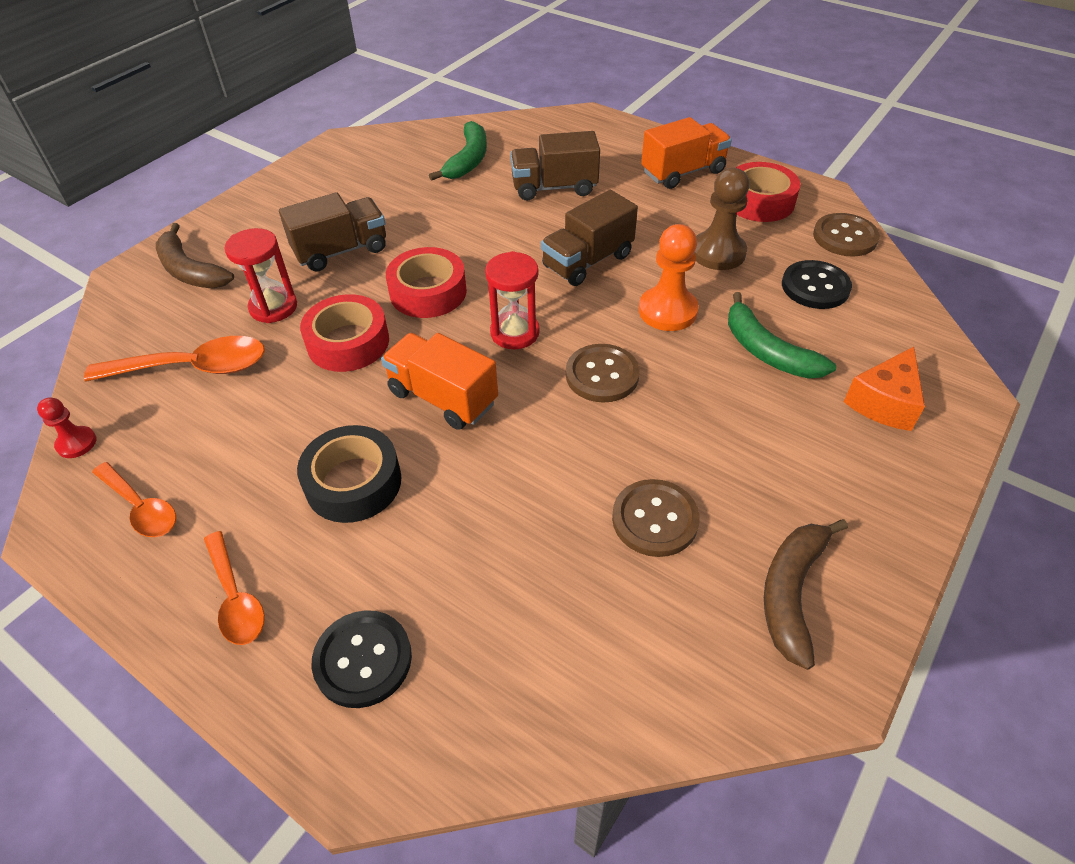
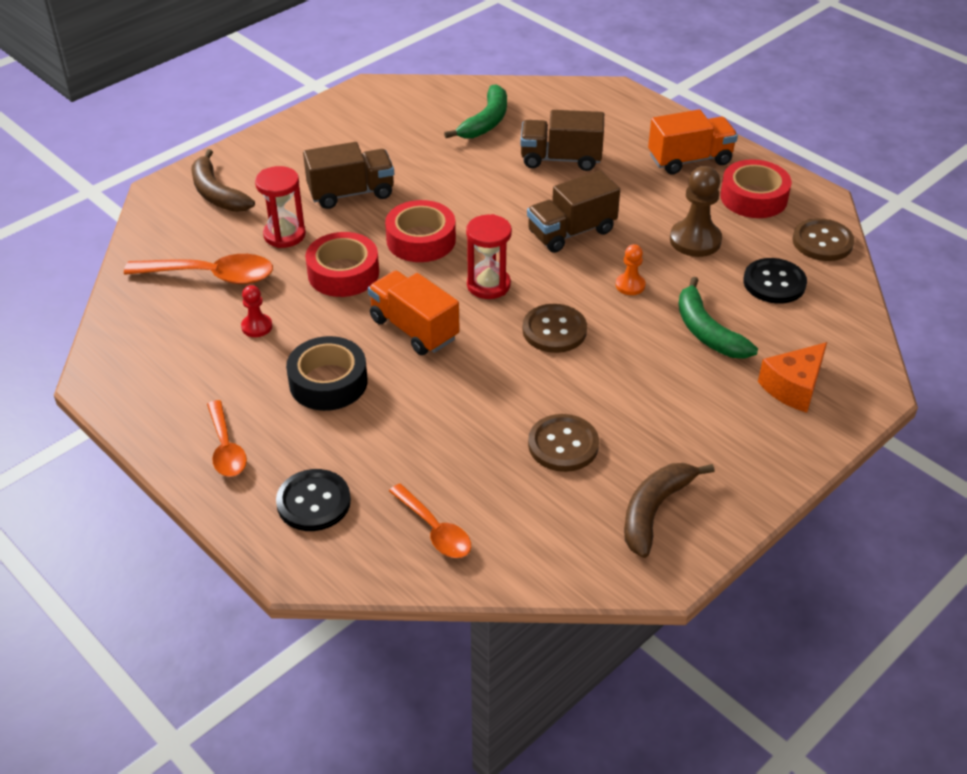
camera: 10 degrees right, 5 degrees down
red pawn [37,397,96,458] -> red pawn moved to [241,285,272,337]
orange spoon [92,462,176,537] -> orange spoon moved to [389,484,471,558]
orange pawn [639,224,699,331] -> orange pawn [616,244,646,295], size x0.56

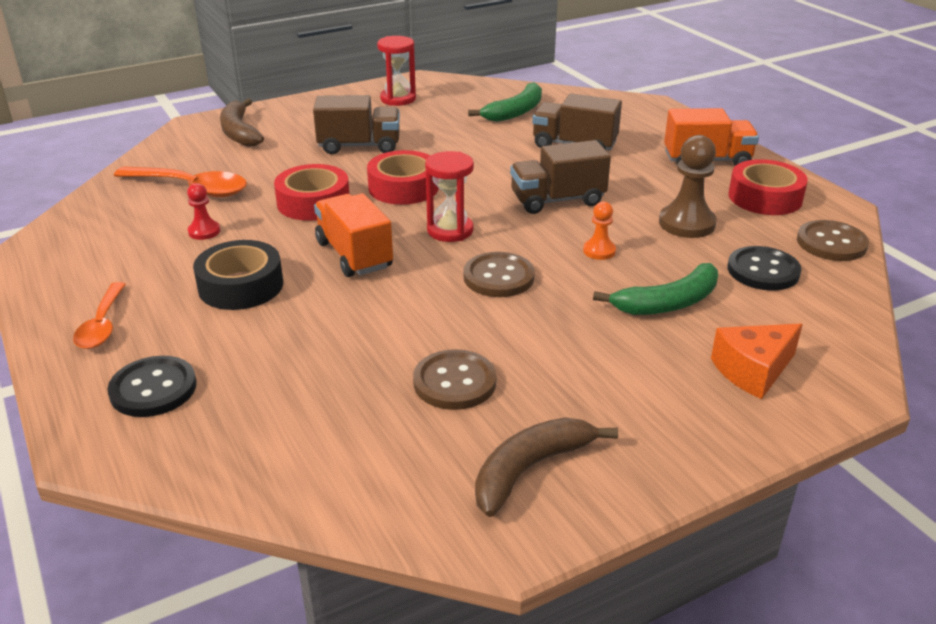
camera: 15 degrees right, 10 degrees down
red hourglass [255,166,306,248] -> red hourglass moved to [377,36,416,106]
orange spoon [389,484,471,558] -> none
green banana [678,277,758,359] -> green banana turned 105 degrees counterclockwise [593,263,718,315]

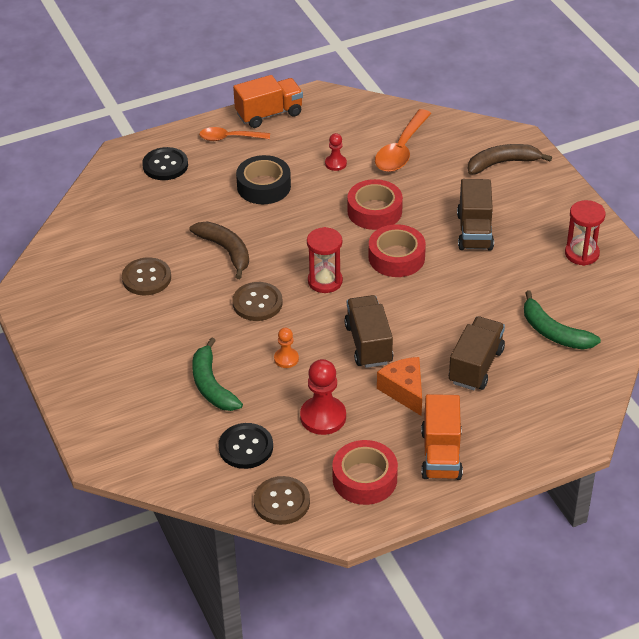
camera: 95 degrees right, 10 degrees up
orange truck [314,193,393,277] -> orange truck moved to [233,75,303,128]
brown banana [475,417,618,517] -> brown banana moved to [190,222,249,279]
brown pawn [659,135,717,238] -> red pawn [300,359,346,435]
orange cheese [711,324,803,399] -> orange cheese moved to [377,357,422,416]

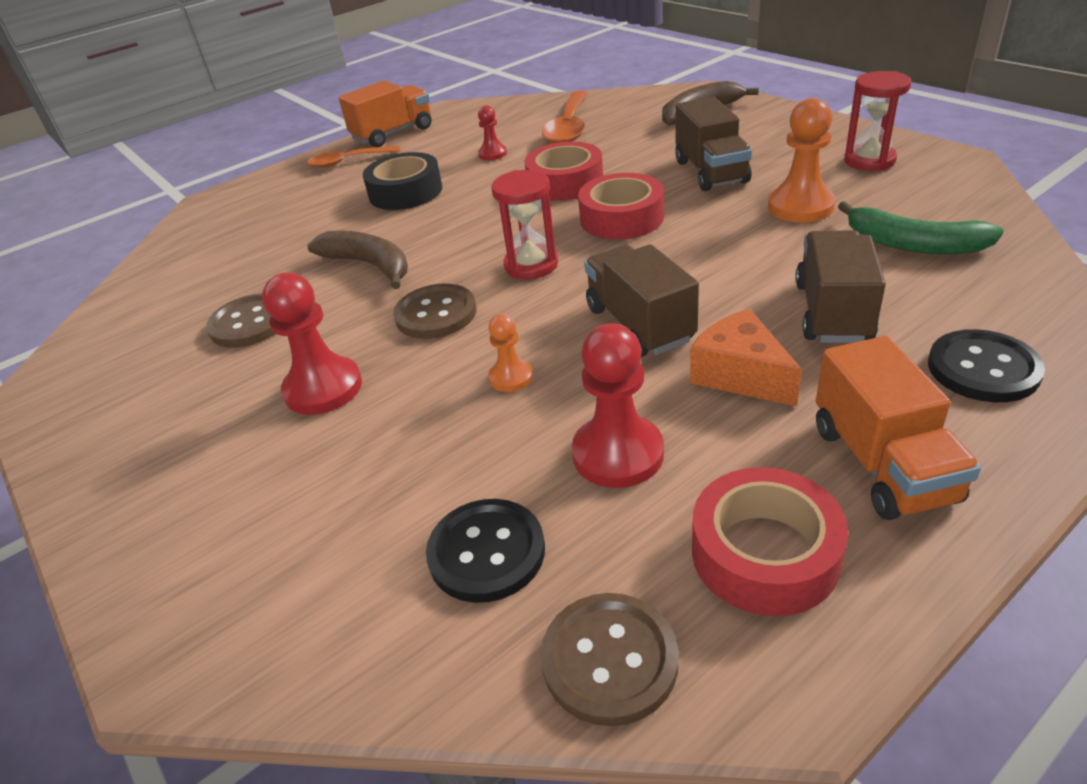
camera: 10 degrees left, 5 degrees down
black button [142,147,188,180] -> black button moved to [928,329,1045,402]
green banana [192,337,243,411] -> none
none -> red pawn [262,273,362,415]
none -> orange pawn [768,98,836,223]

